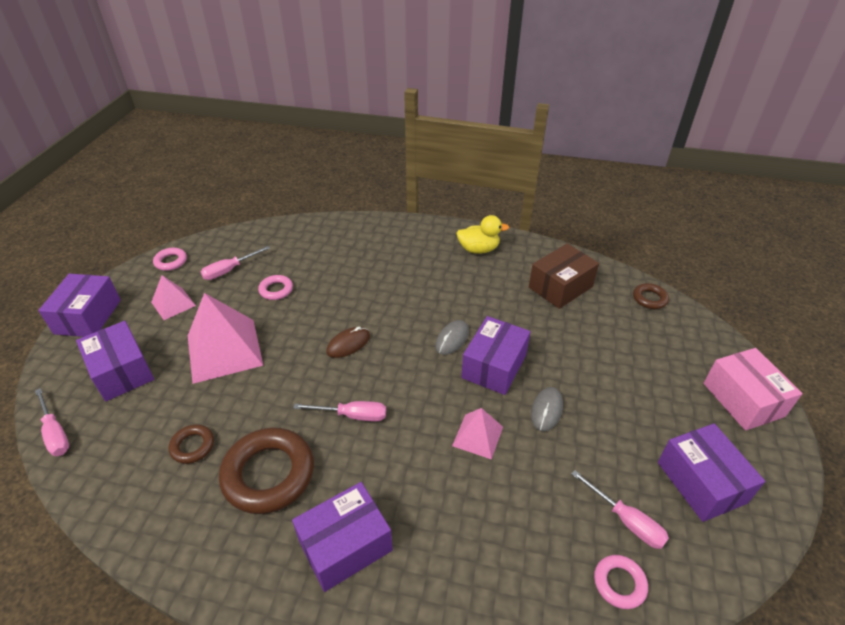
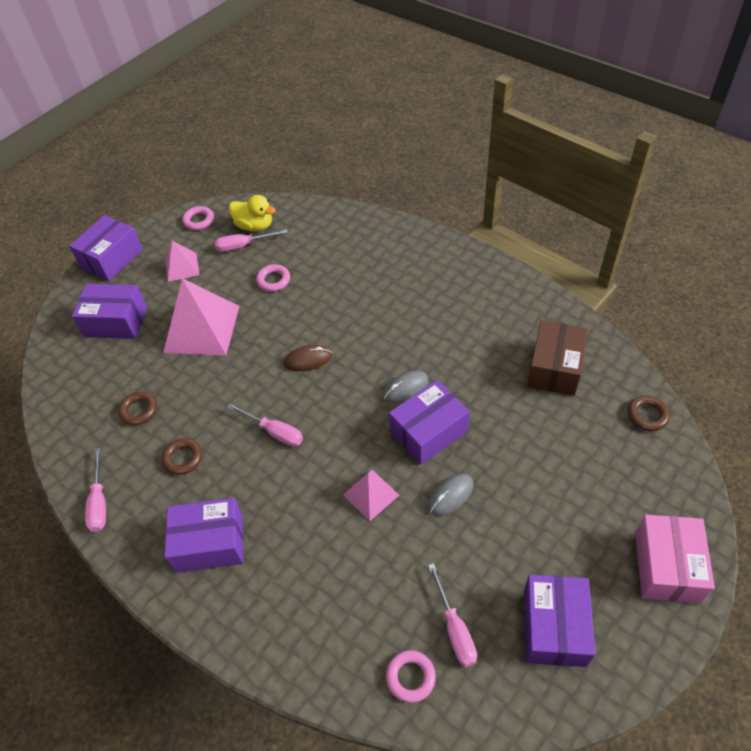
camera: 30 degrees right, 10 degrees up
pink screwdriver [35,388,69,456] -> pink screwdriver moved to [85,448,106,532]
purple box [76,321,154,401] -> purple box turned 75 degrees counterclockwise [72,284,147,339]
brown ring [219,427,314,514] -> brown ring [162,438,202,475], size x0.49
yellow duck [456,215,509,254] -> yellow duck moved to [229,195,276,231]
brown box [529,244,599,309] -> brown box turned 60 degrees counterclockwise [527,320,588,396]

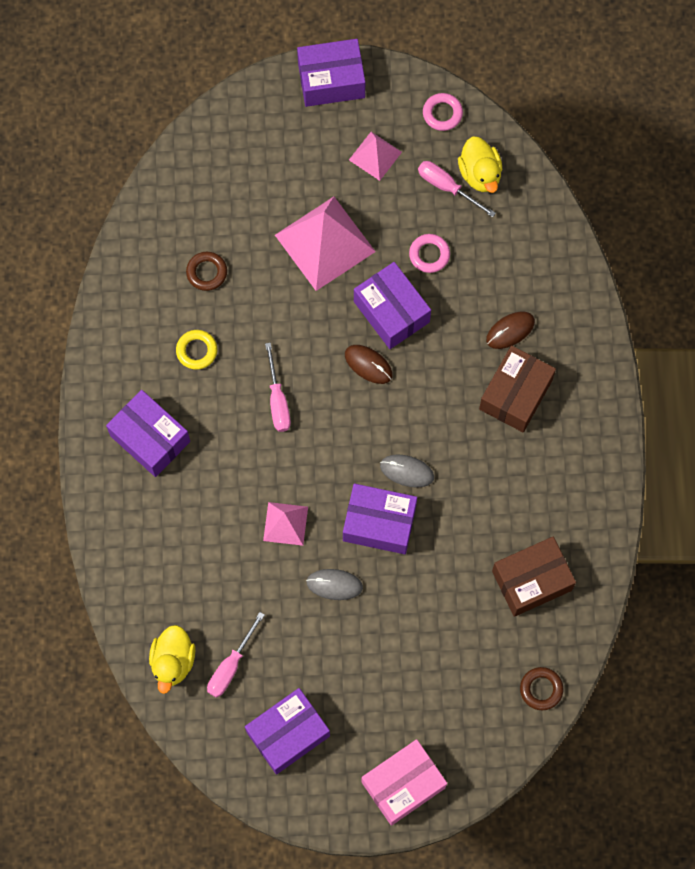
camera: 45 degrees right, 20 degrees up
purple box [72,284,147,339] -> purple box moved to [354,262,431,349]
pink screwdriver [85,448,106,532] -> none
brown ring [162,438,202,475] -> yellow ring [176,330,217,370]
pink ring [386,650,436,703] -> yellow duck [149,625,195,694]
none -> brown box [479,345,556,432]
none -> brown mouse [486,312,535,349]

